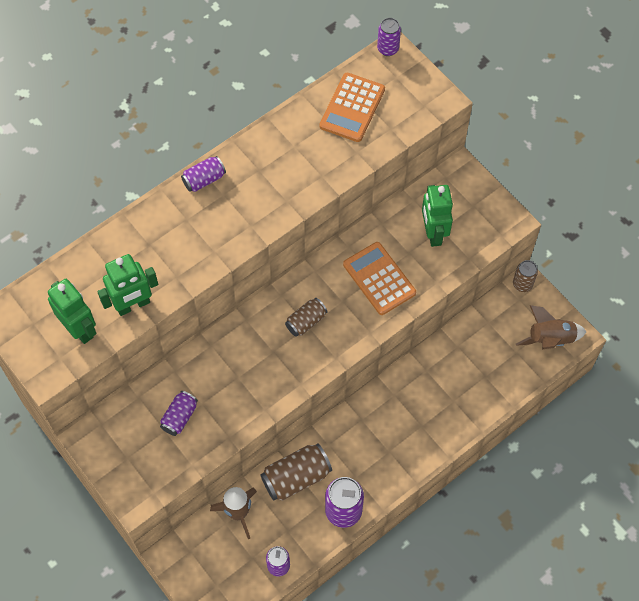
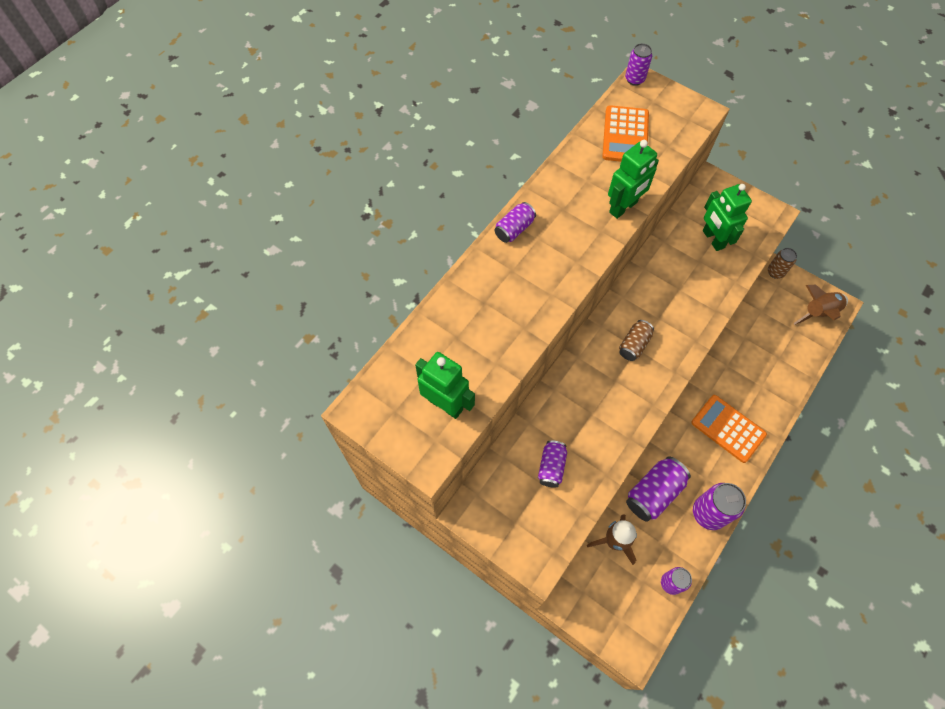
camera: 15 degrees left, 0 degrees up
green robot [97,254,158,316] -> green robot moved to [608,140,659,219]
brown can [260,443,332,501] -> purple can [626,456,691,522]
orange calculator [343,242,416,315] -> orange calculator moved to [691,395,767,463]

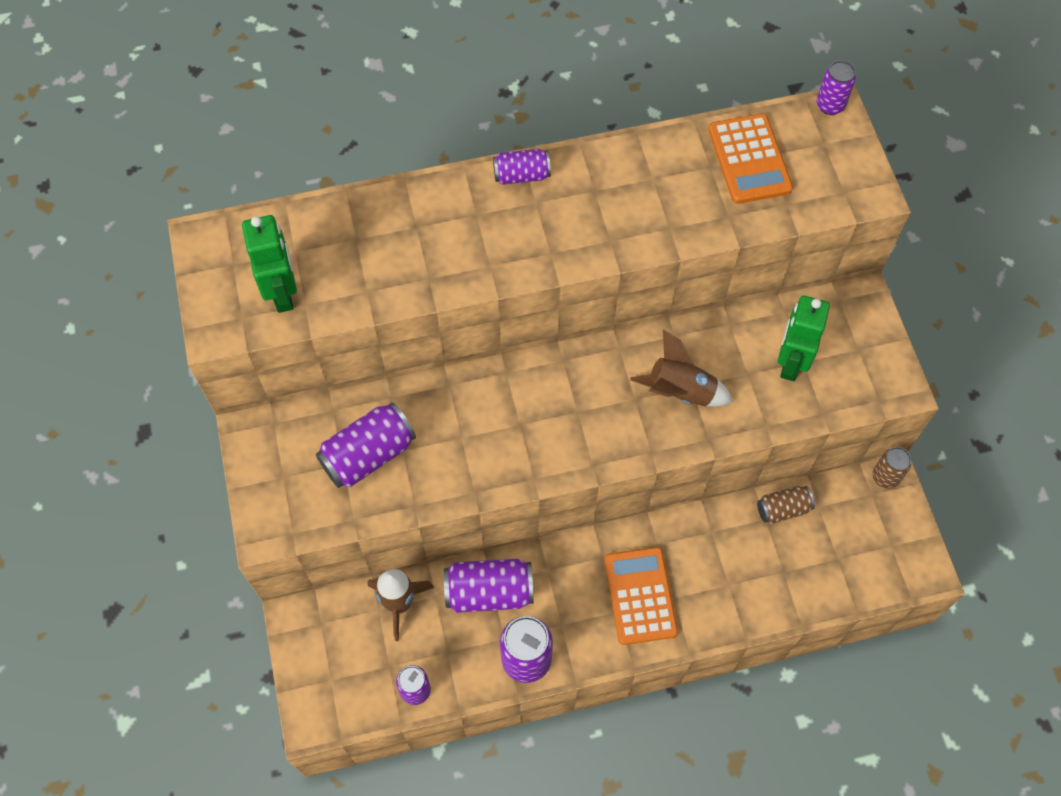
camera: 40 degrees right, 0 degrees up
purple can [538,440,567,488] -> purple can [316,402,416,488], size x1.65
orange calculator [602,105,649,162] -> orange calculator turned 60 degrees counterclockwise [708,114,793,204]
green robot [608,140,659,219] -> none
brown can [619,320,654,361] -> brown can moved to [757,486,815,524]
brown rocket [794,285,848,325] -> brown rocket moved to [630,330,733,406]

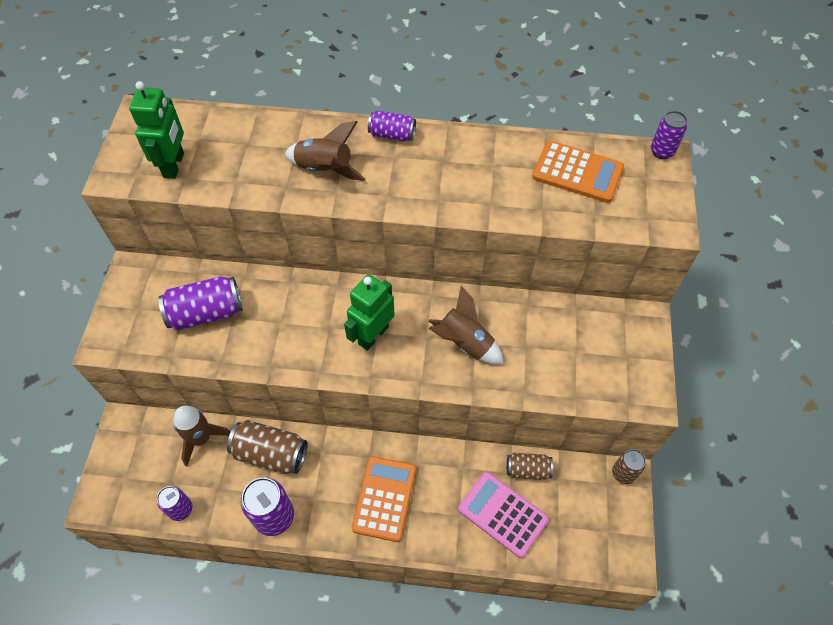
camera: 20 degrees right, 5 degrees down
purple can [444,559,534,613] -> brown can [227,420,308,474]
orange calculator [708,114,793,204] -> orange calculator turned 75 degrees counterclockwise [532,141,624,203]
green robot [778,296,830,381] -> green robot moved to [344,274,395,351]
none -> brown rocket [285,121,365,181]
none -> pink calculator [458,472,549,558]

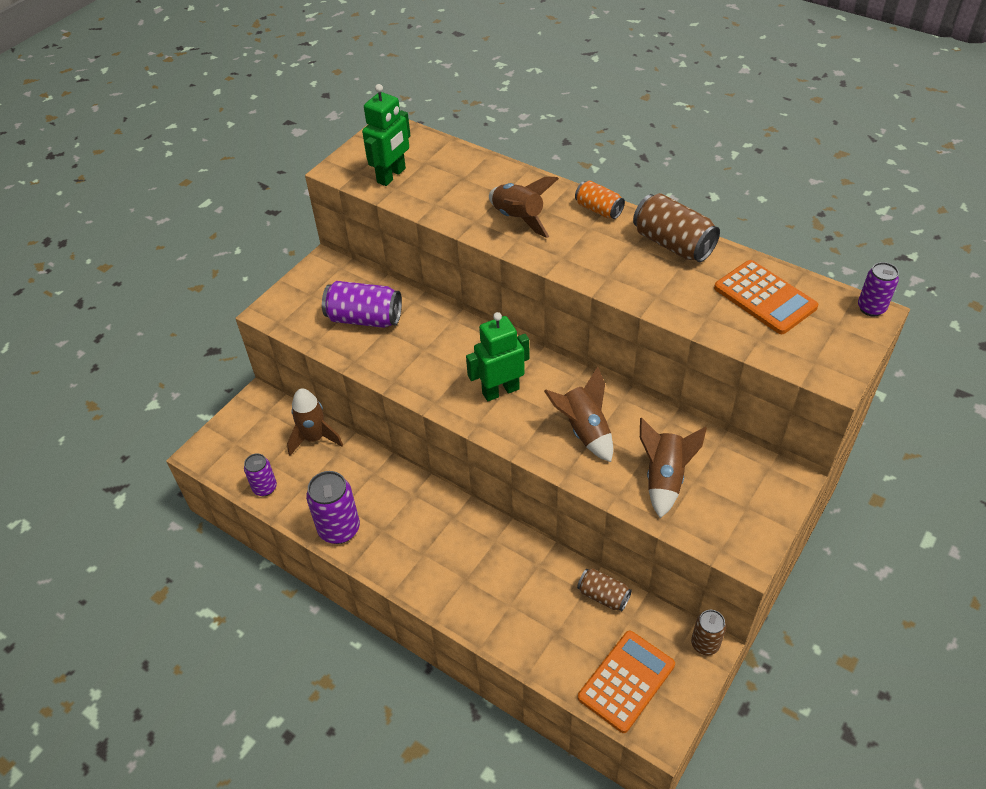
camera: 30 degrees right, 10 degrees down
brown can [227,420,308,474] -> brown can moved to [633,193,720,262]
orange calculator [352,456,416,542] -> orange calculator moved to [578,631,675,733]
purple can [368,110,416,142] -> orange can [575,180,625,219]
pink calculator [458,472,549,558] -> none
none -> brown rocket [640,418,707,518]

